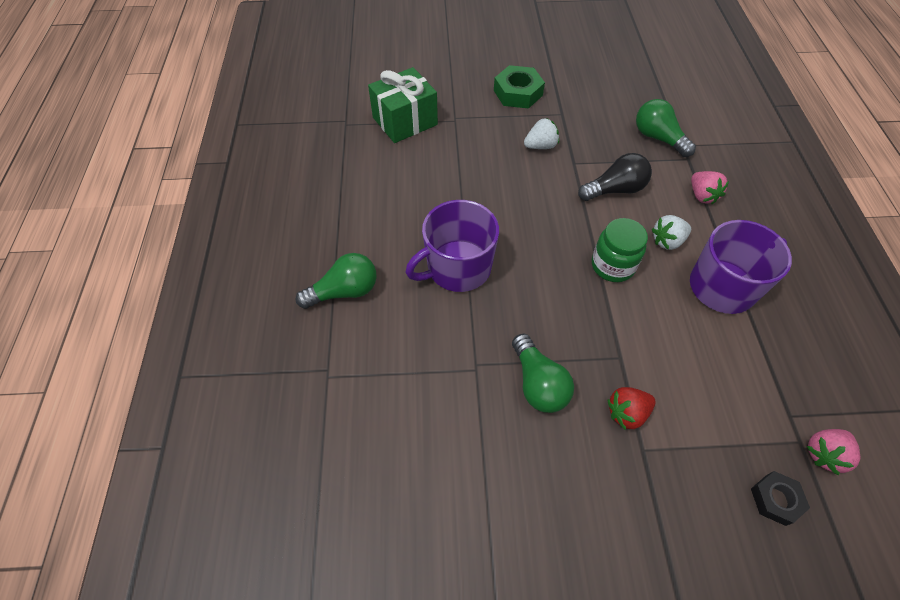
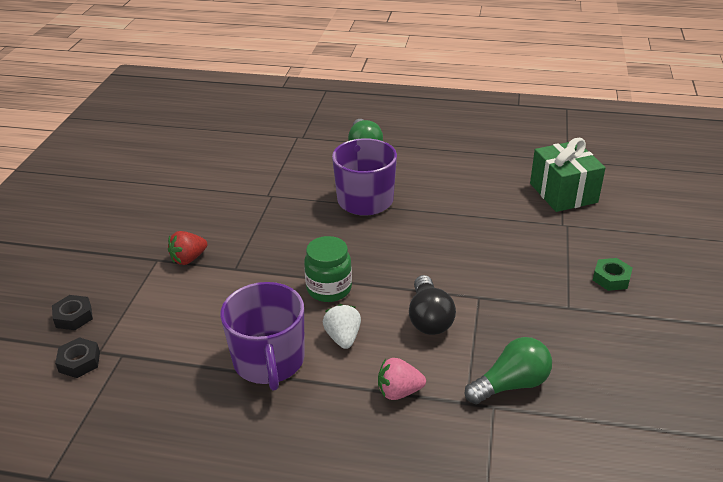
camera: 105 degrees right, 20 degrees down
green nut [494,65,545,109] -> green nut [593,258,633,291], size x0.62
green light bulb [512,334,574,413] -> none
white strawberry [524,118,559,149] -> none
red strawberry [607,387,656,430] -> red strawberry turned 120 degrees counterclockwise [168,231,207,265]
pink strawberry [807,429,861,475] -> black nut [55,337,100,378]

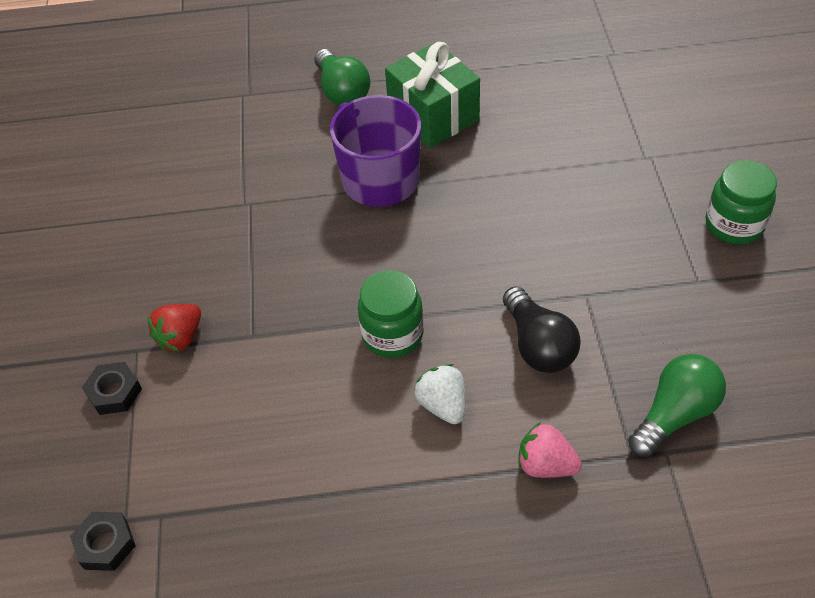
camera: 15 degrees left, 15 degrees up
black nut [52,295,93,330] -> black nut moved to [82,362,142,415]
purple mug [220,282,304,391] -> none
pink strawberry [378,358,426,400] -> pink strawberry turned 45 degrees clockwise [518,422,582,478]
green gift [530,138,606,212] -> green gift moved to [385,42,480,148]
green nut [593,258,633,291] -> green jar [706,160,777,245]

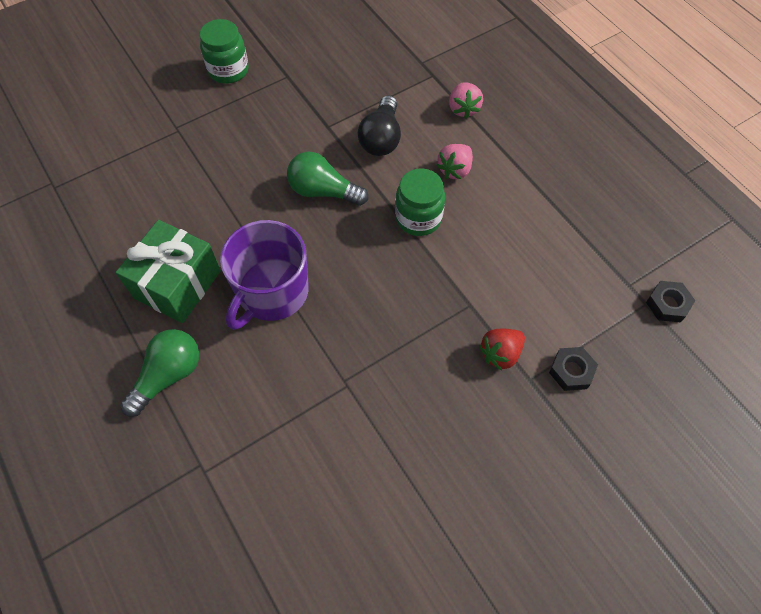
camera: 120 degrees left, 10 degrees up
red strawberry [148,304,201,351] -> red strawberry turned 135 degrees clockwise [479,329,525,371]
white strawberry [414,364,465,424] -> pink strawberry [436,144,473,179]
black light bulb [503,286,581,373] -> black light bulb turned 150 degrees clockwise [358,95,401,156]
green light bulb [628,354,726,457] -> green light bulb moved to [287,151,368,206]

